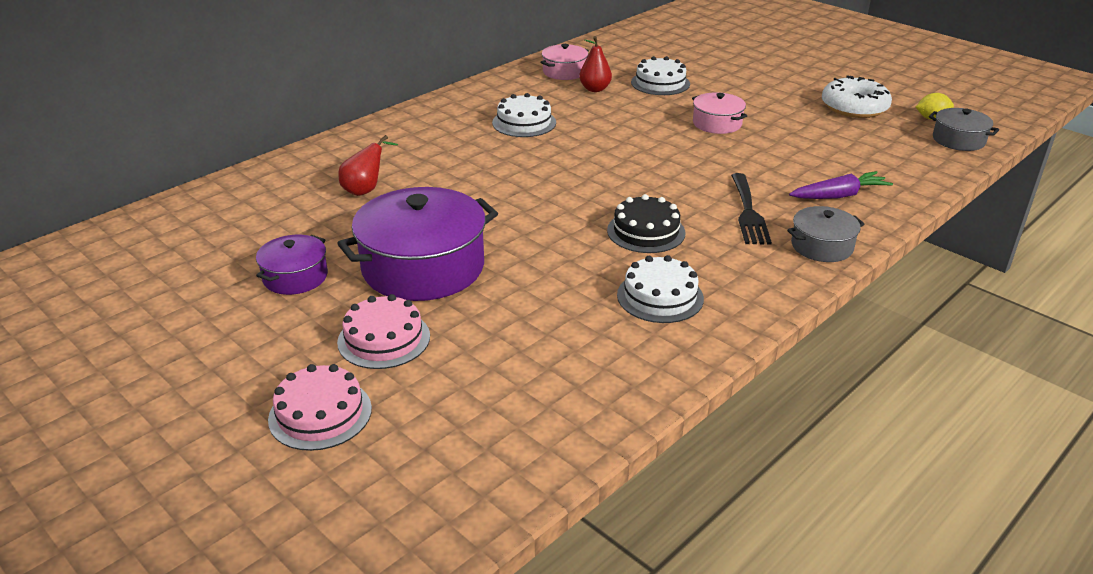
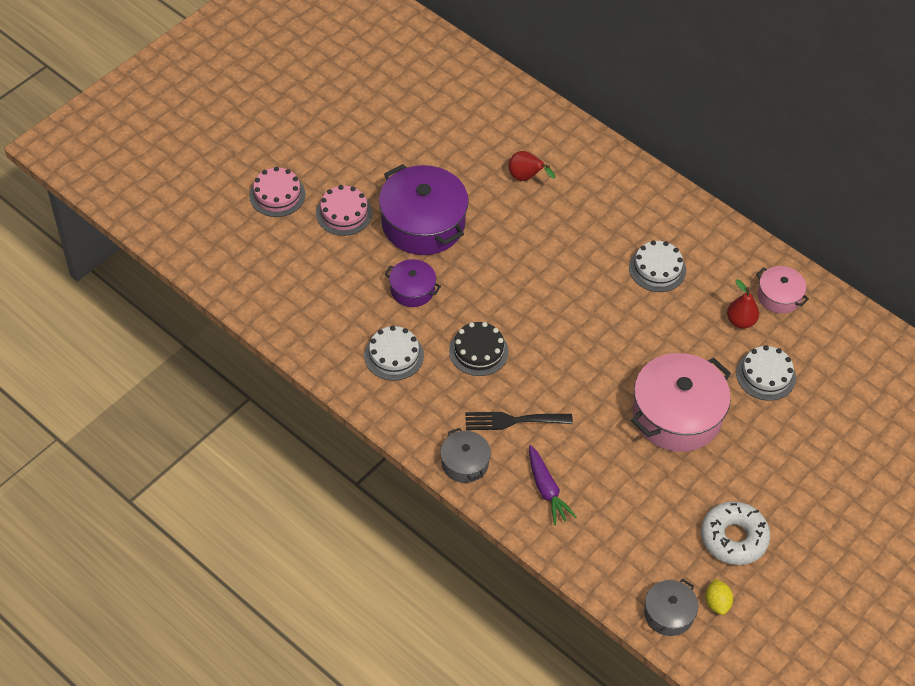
camera: 85 degrees right, 20 degrees up
purple pot [256,235,328,295] -> purple pot moved to [385,259,441,307]
pink pot [692,92,747,134] -> pink pot [631,353,731,452], size x1.94

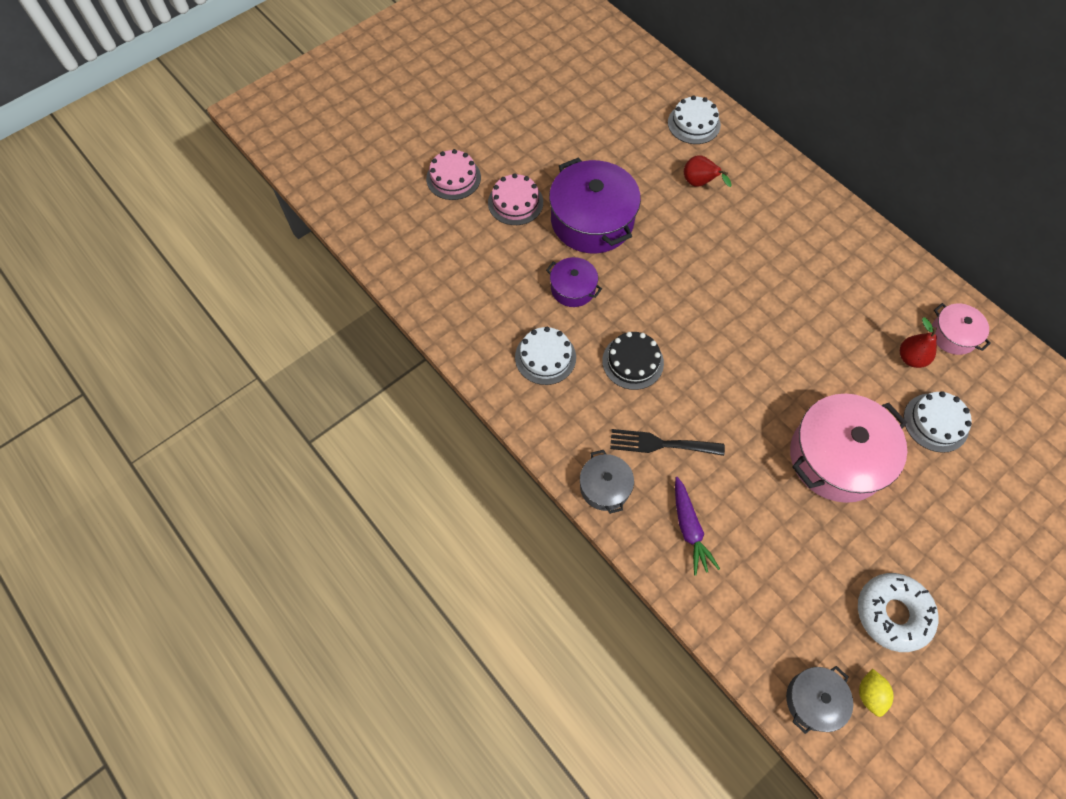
camera: 10 degrees right, 10 degrees up
white cake [629,240,686,292] -> white cake moved to [668,95,721,144]

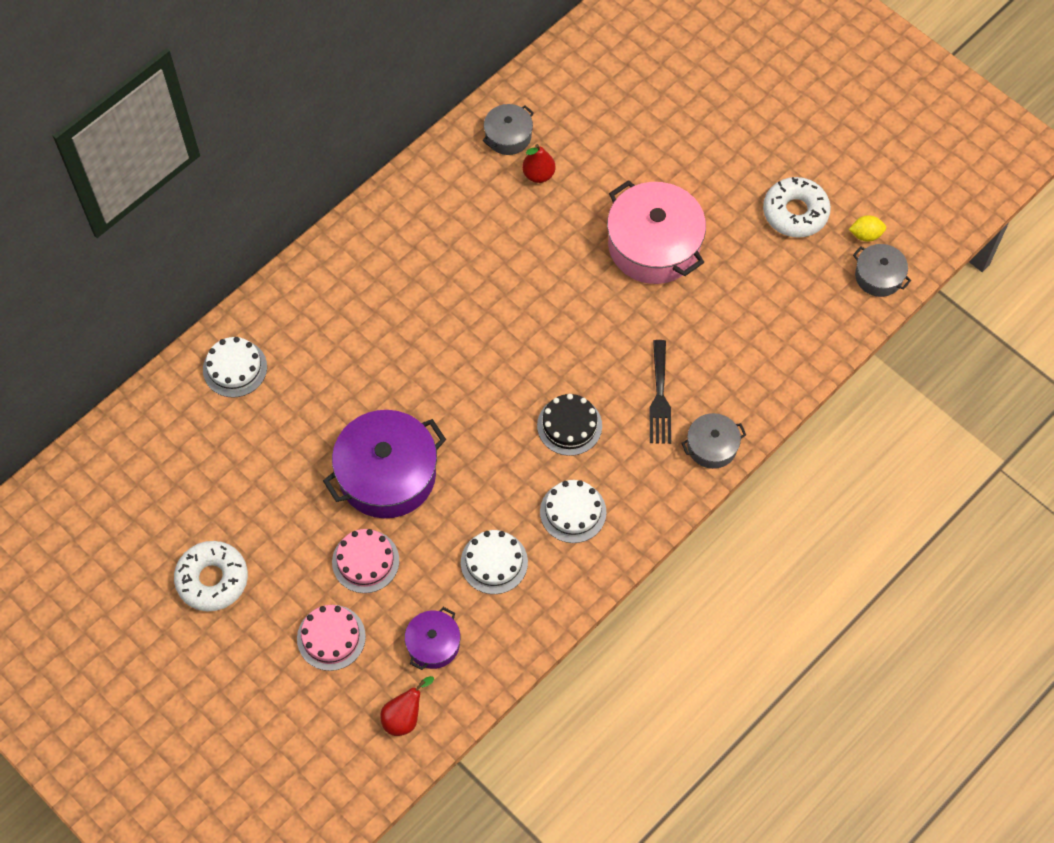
camera: 95 degrees left, 0 degrees up
purple pot [546,257,602,307] -> purple pot moved to [405,607,460,670]
purple carrot [675,477,720,576] -> none
red pear [684,155,732,187] -> red pear moved to [380,676,434,736]
white cake [904,391,972,453] -> white cake moved to [461,530,528,594]
pink pot [932,303,991,355] -> grey pot [482,104,534,155]
none -> white donut [174,541,248,611]

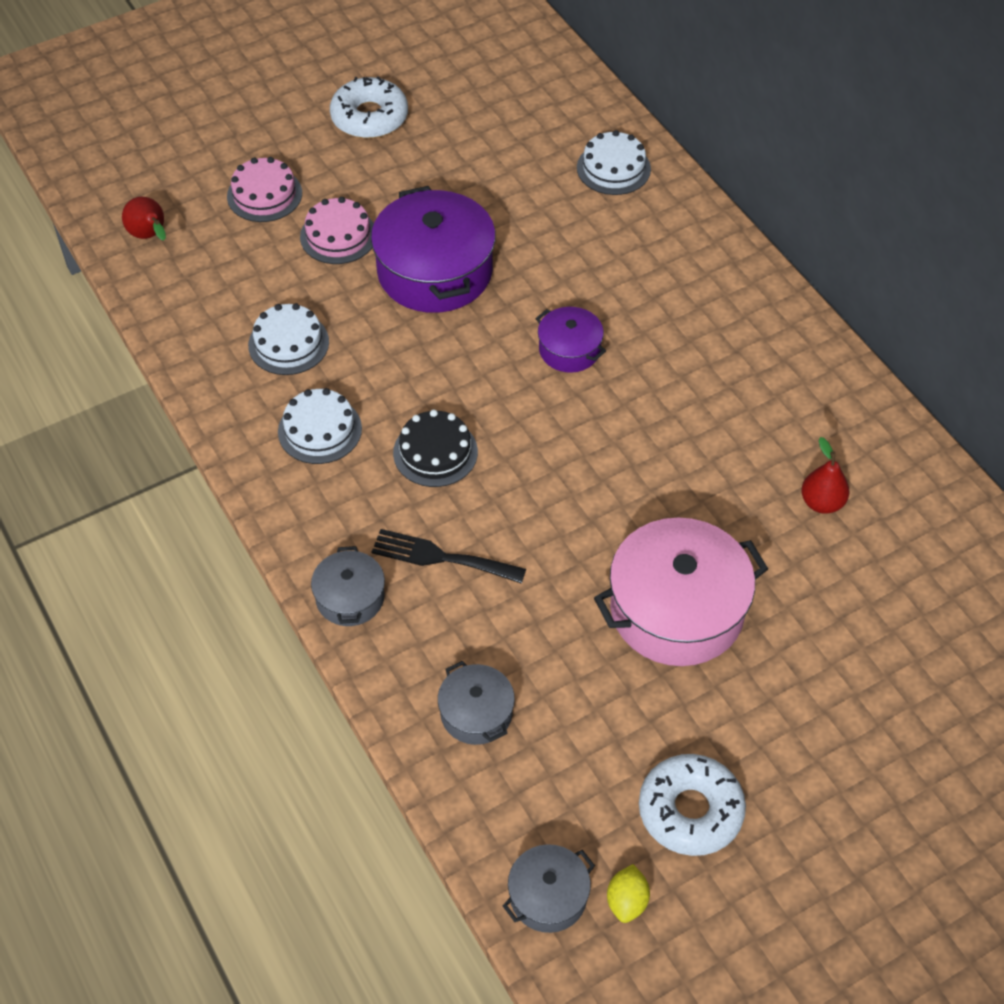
camera: 105 degrees right, 10 degrees down
purple pot [405,607,460,670] -> purple pot moved to [535,307,606,373]
grey pot [482,104,534,155] -> grey pot moved to [438,661,515,745]

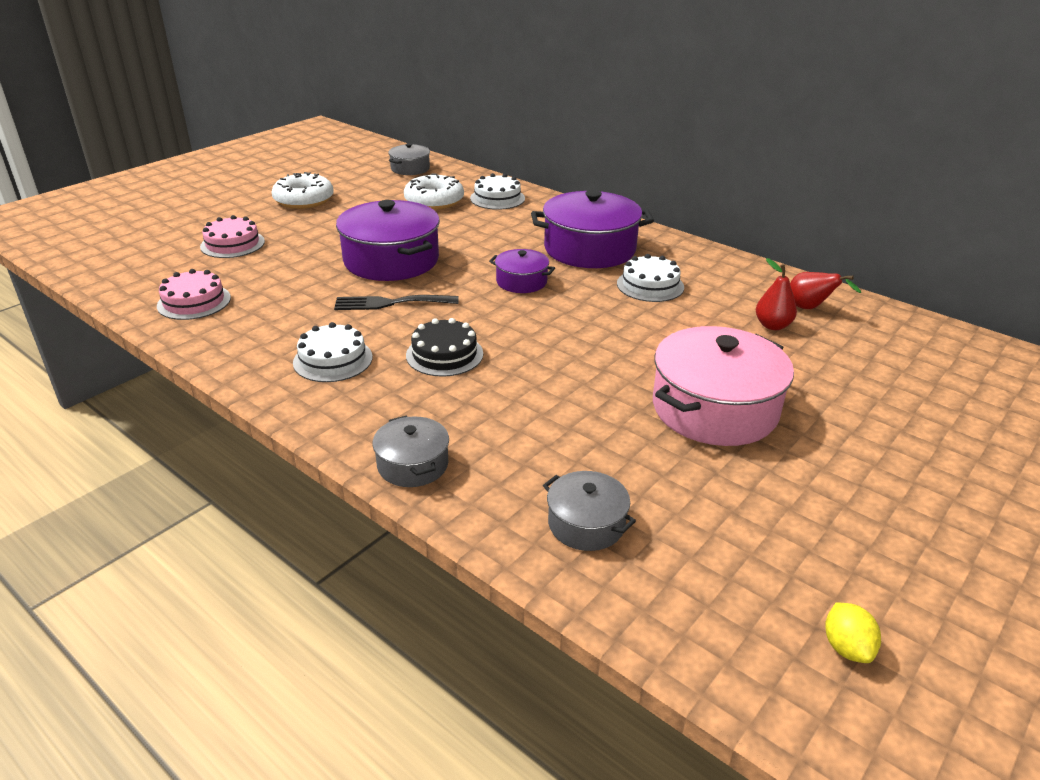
camera: 20 degrees left, 20 degrees down
red pear [122,197,166,241] -> red pear moved to [790,272,861,309]
white cake [248,303,329,375] -> white cake moved to [617,254,684,302]
pink cake [300,197,374,264] -> pink cake moved to [157,269,231,320]
black fork [372,529,526,583] -> black fork moved to [334,295,459,310]
grey pot [502,844,595,933] -> grey pot moved to [388,143,430,175]
white donut [639,754,746,856] -> white donut moved to [404,173,464,210]
none -> purple pot [531,190,654,268]

